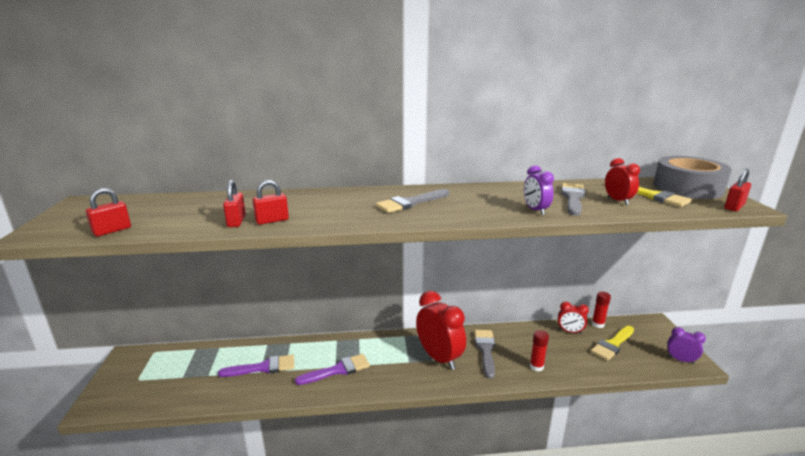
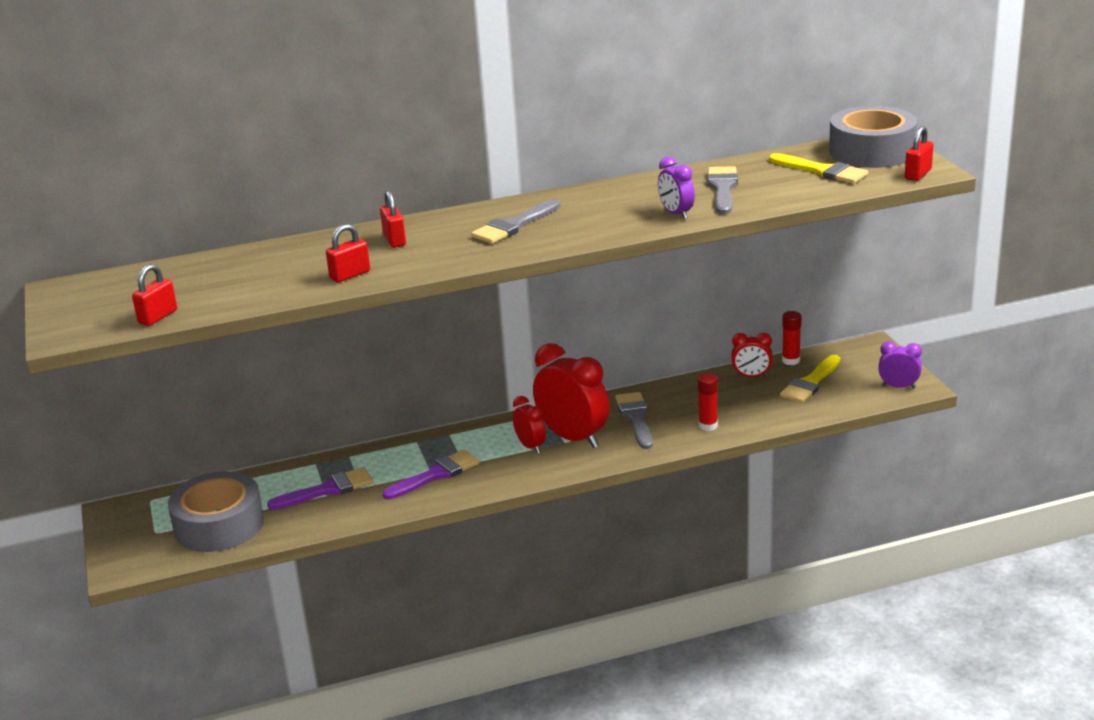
camera: 10 degrees left, 5 degrees up
red padlock [223,180,246,227] -> red padlock moved to [380,190,406,248]
red clock [605,158,640,205] -> red clock moved to [513,396,546,453]
none -> grey tape [168,471,264,552]

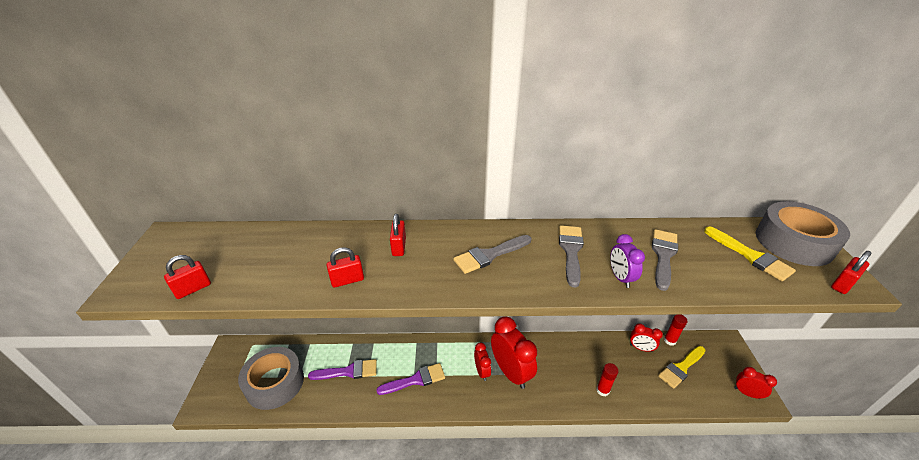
camera: 15 degrees right, 10 degrees up
grey brush [615,392,653,449] -> grey brush moved to [559,225,584,288]
purple clock [879,341,922,388] -> red clock [734,367,777,399]

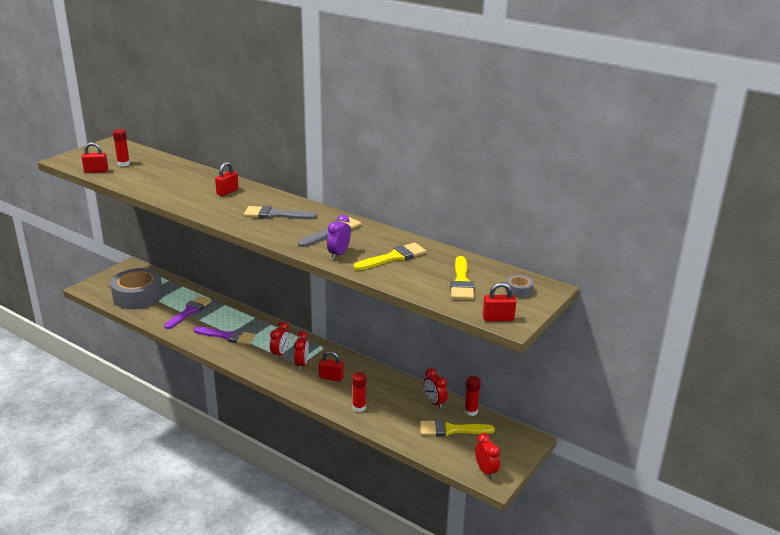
camera: 35 degrees right, 10 degrees down
purple brush [308,359,377,380] -> purple brush turned 90 degrees counterclockwise [164,296,211,329]
red padlock [327,247,364,288] -> red padlock moved to [319,351,344,382]
red clock [491,316,537,389] -> red clock [294,331,309,370], size x0.52
grey brush [652,229,678,291] -> yellow brush [353,242,426,271]
grey tape [756,201,850,266] -> grey tape [505,275,534,298], size x0.40
none -> red glue stick [113,129,130,167]

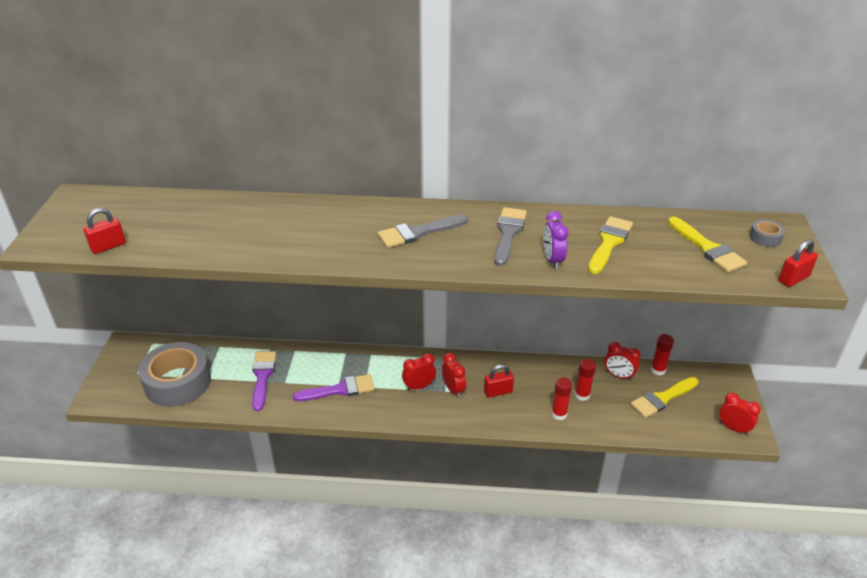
camera: 30 degrees left, 10 degrees up
red glue stick [113,129,130,167] -> red glue stick moved to [575,359,596,401]
red padlock [215,162,239,196] -> none
red clock [270,322,290,359] -> red clock turned 105 degrees counterclockwise [402,353,436,391]

